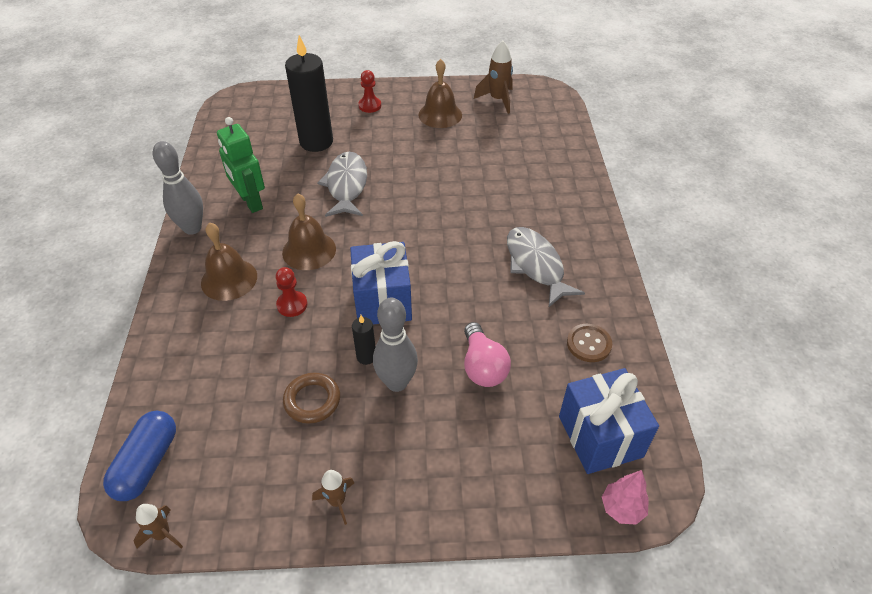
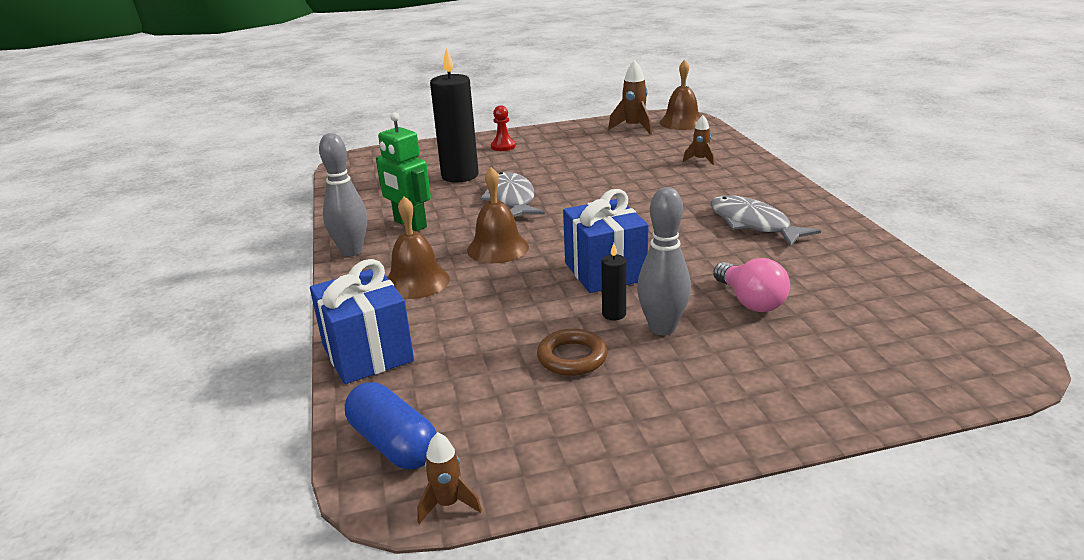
camera: 10 degrees left, 20 degrees down
blue capsule [103,411,176,501] -> blue capsule turned 45 degrees counterclockwise [345,382,436,469]
red pawn [276,267,307,317] -> none
brown rocket [312,470,354,525] -> brown rocket moved to [683,115,714,165]
brown bell [418,59,462,128] -> brown bell moved to [659,60,701,130]
blue gift [559,368,659,474] -> blue gift moved to [310,259,414,384]
brown button [567,324,612,362] -> none
pink tree [602,470,649,525] -> none

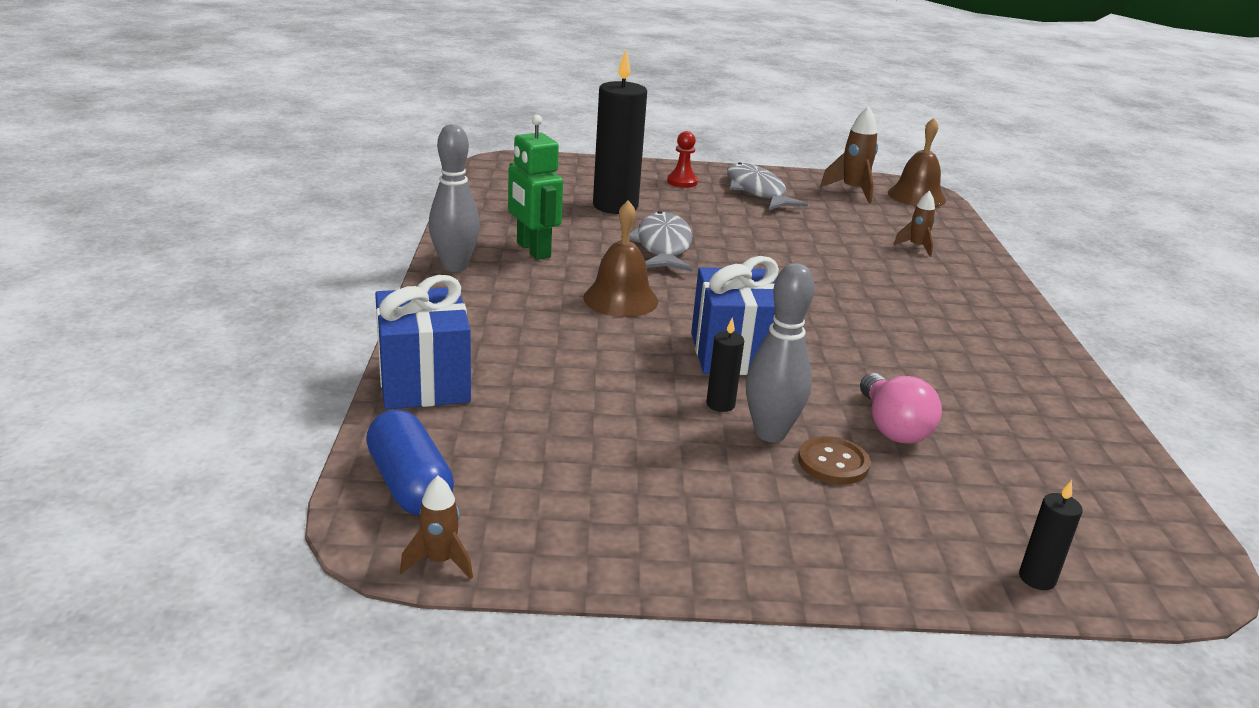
camera: 10 degrees right, 0 degrees up
brown bell [387,196,450,299] -> none
brown ring [537,329,608,376] -> none
grey fish [711,195,821,247] -> grey fish moved to [727,162,808,210]
none -> brown button [798,436,870,485]
none -> black candle [1019,480,1083,590]

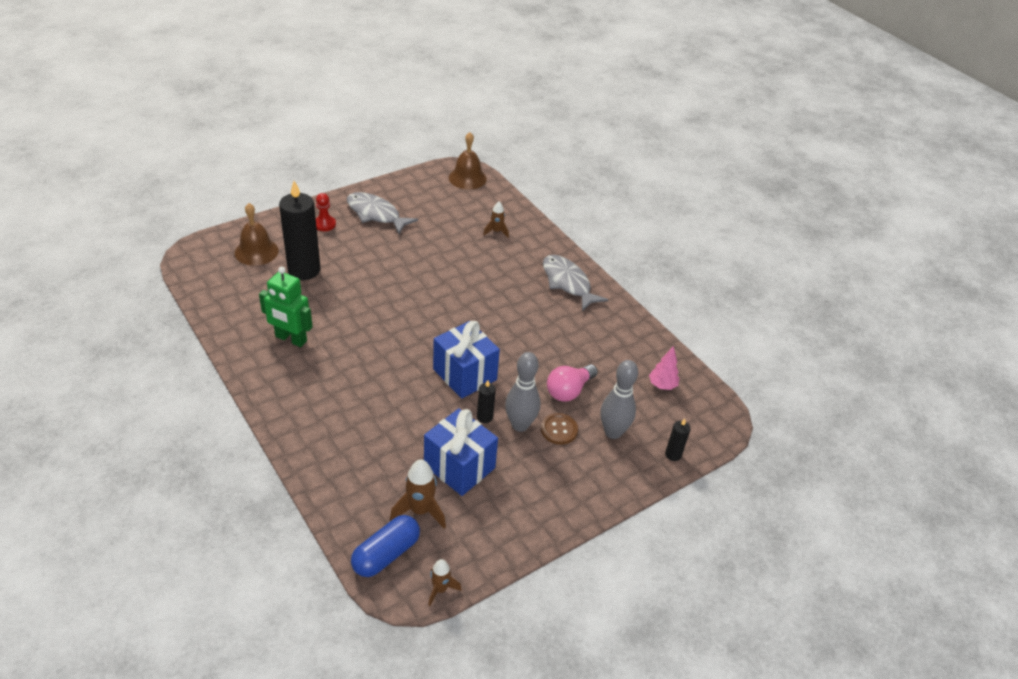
camera: 35 degrees left, 15 degrees up
blue capsule [366,410,454,515] -> blue capsule turned 75 degrees counterclockwise [351,515,420,577]
blue gift [375,275,471,409] -> blue gift moved to [424,408,498,496]
grey bowling pin [429,124,480,272] -> grey bowling pin moved to [600,360,638,439]
brown bell [583,200,658,317] -> brown bell moved to [235,203,279,266]
grey fish [629,211,693,272] -> grey fish moved to [543,255,608,311]
brown rocket [820,106,878,203] -> brown rocket moved to [390,459,446,529]
pink light bulb [860,373,942,444] -> pink light bulb turned 90 degrees clockwise [547,364,598,402]
none -> pink tree [649,346,679,390]

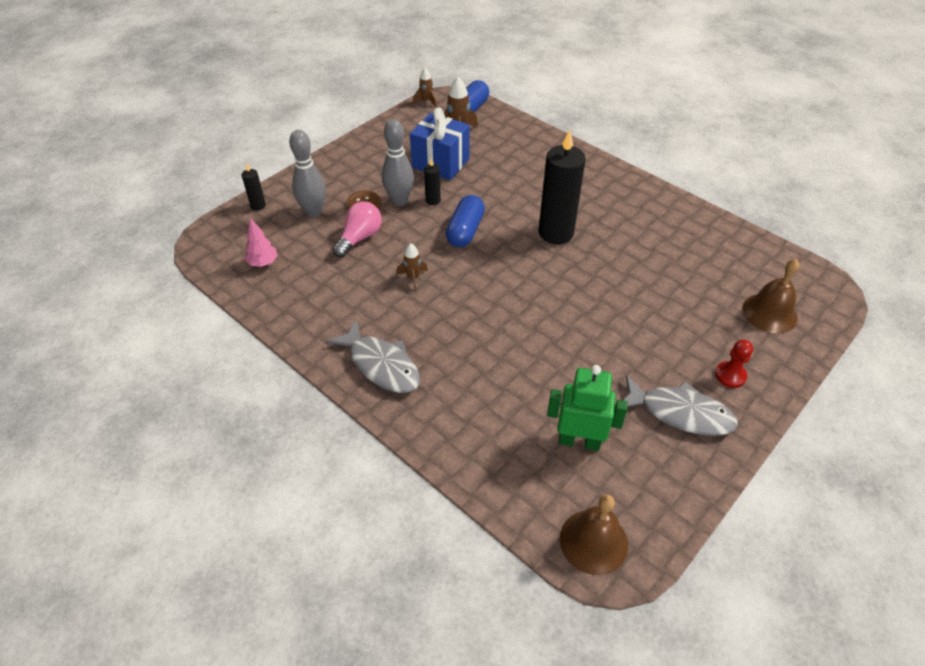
camera: 170 degrees right, 5 degrees up
green robot [259,267,313,347] -> green robot moved to [547,365,628,451]
black candle [279,181,320,280] -> black candle moved to [539,130,586,244]
blue gift [433,321,500,399] -> blue capsule [446,195,485,247]
brown rocket [483,202,509,238] -> brown rocket moved to [396,243,428,291]

